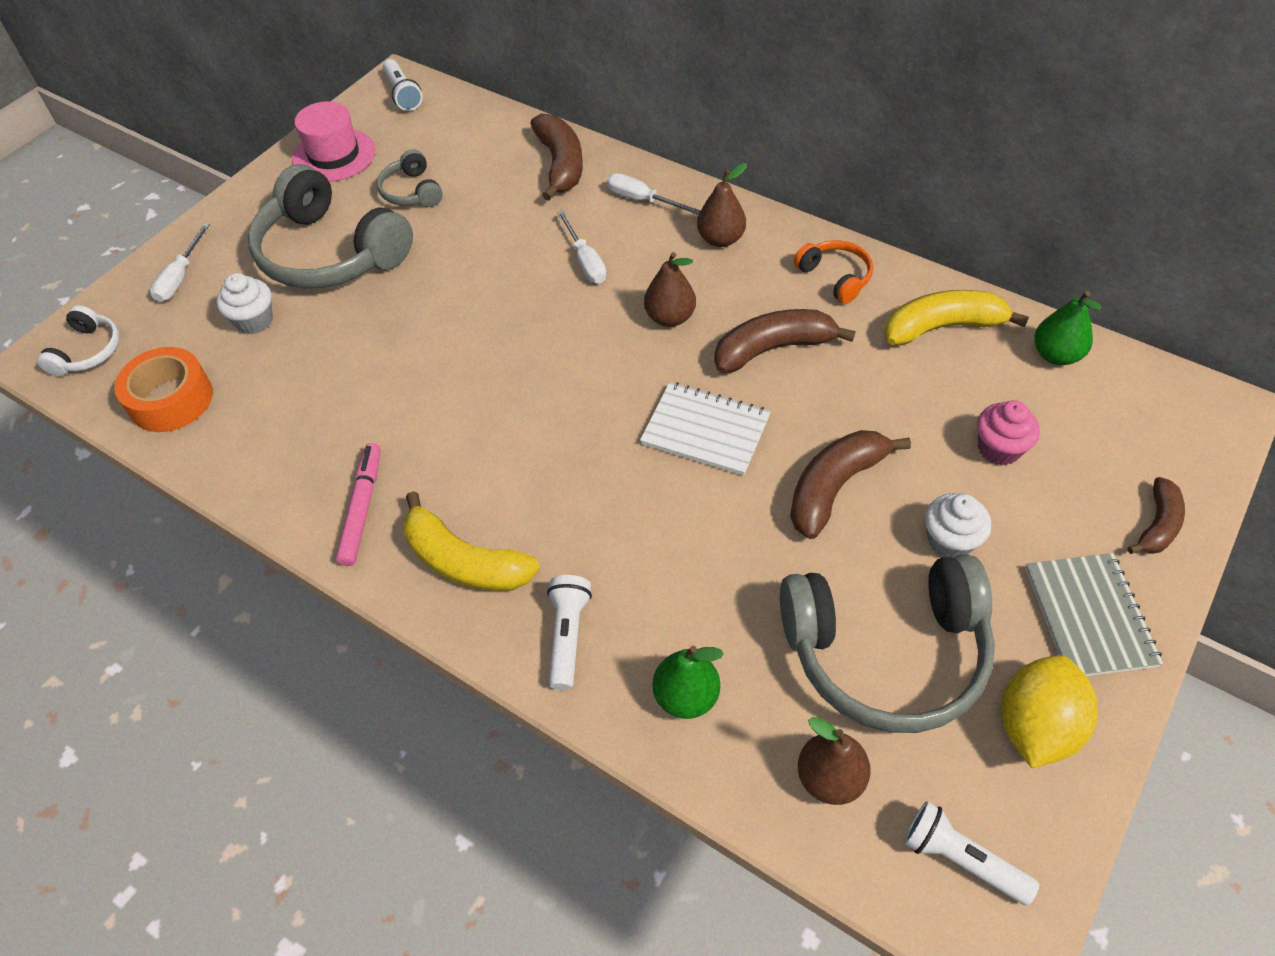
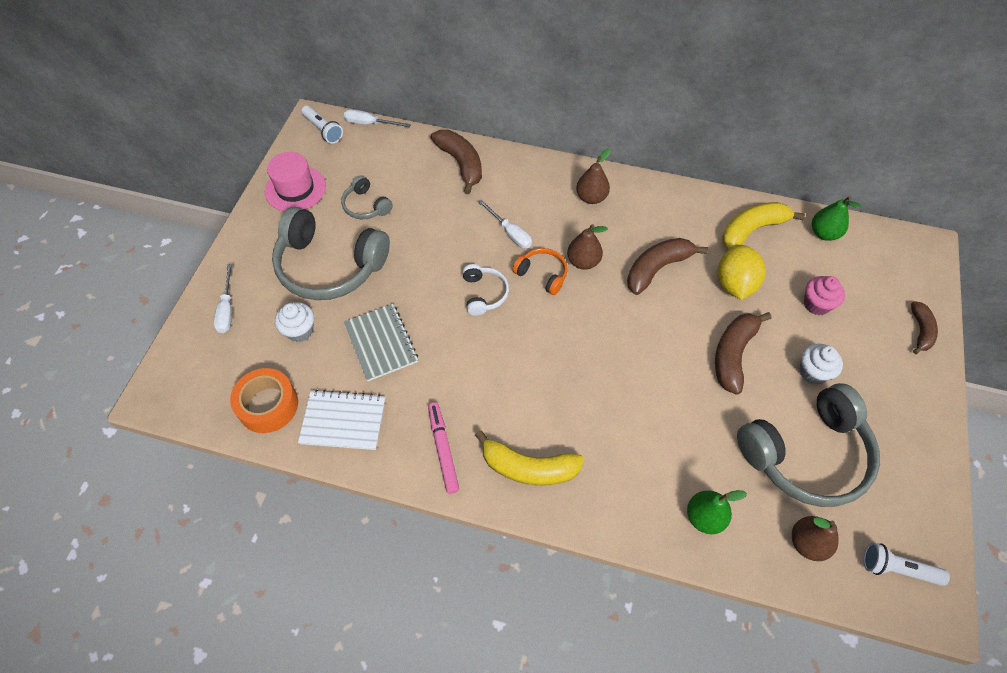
camera: 20 degrees left, 5 degrees up
white headphones [37,305,120,376] -> white headphones moved to [462,264,509,316]
white flashlight [547,575,592,690] -> none
white screwdriver [607,173,701,215] -> white screwdriver moved to [344,109,411,127]
white notebook [640,382,771,476] -> white notebook moved to [298,390,385,450]
orange headphones [794,240,873,304] -> orange headphones moved to [512,248,568,295]
yellow lemon [1001,655,1098,768] -> yellow lemon moved to [718,245,766,300]
grey notebook [1025,553,1163,676] -> grey notebook moved to [344,304,418,381]

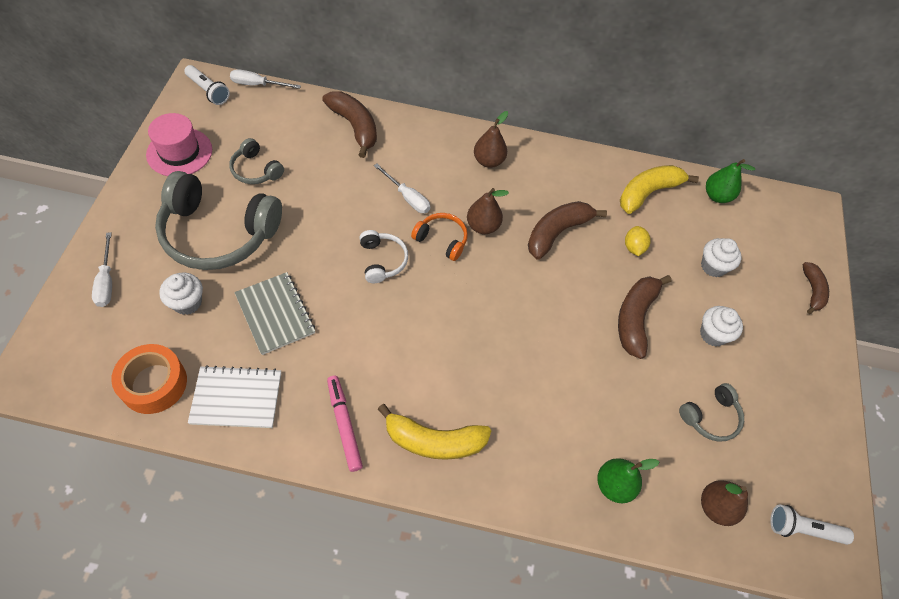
camera: 10 degrees left, 0 degrees up
yellow lemon [718,245,766,300] -> yellow lemon [625,226,651,256], size x0.55
grey headphones [737,383,880,507] -> grey headphones [679,383,744,442], size x0.47
pink cupcake [804,276,845,315] -> white cupcake [701,238,742,277]

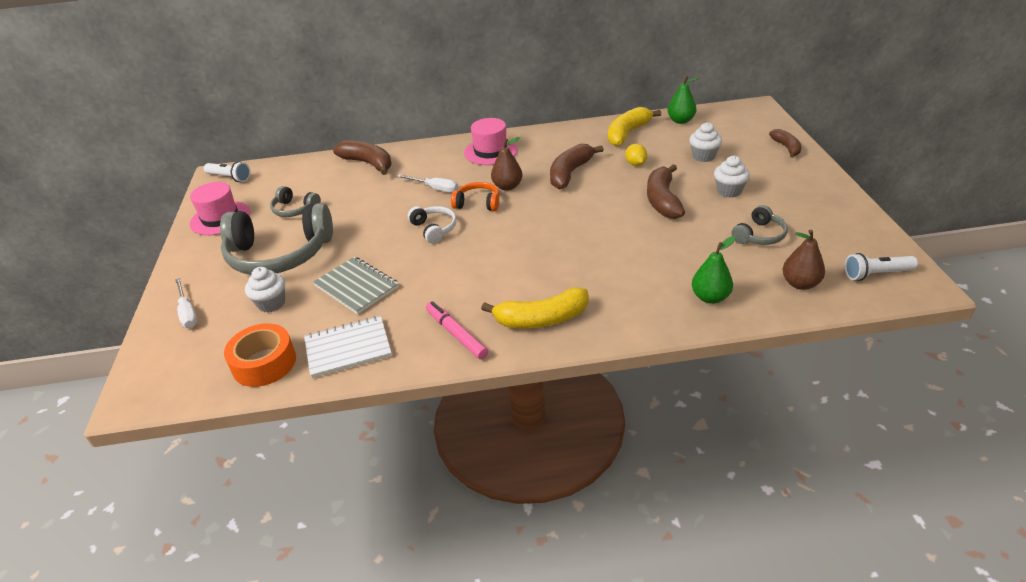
camera: 10 degrees left, 20 degrees down
white screwdriver [230,69,301,89] -> none
brown pear [474,111,508,168] -> pink hat [464,118,518,165]

